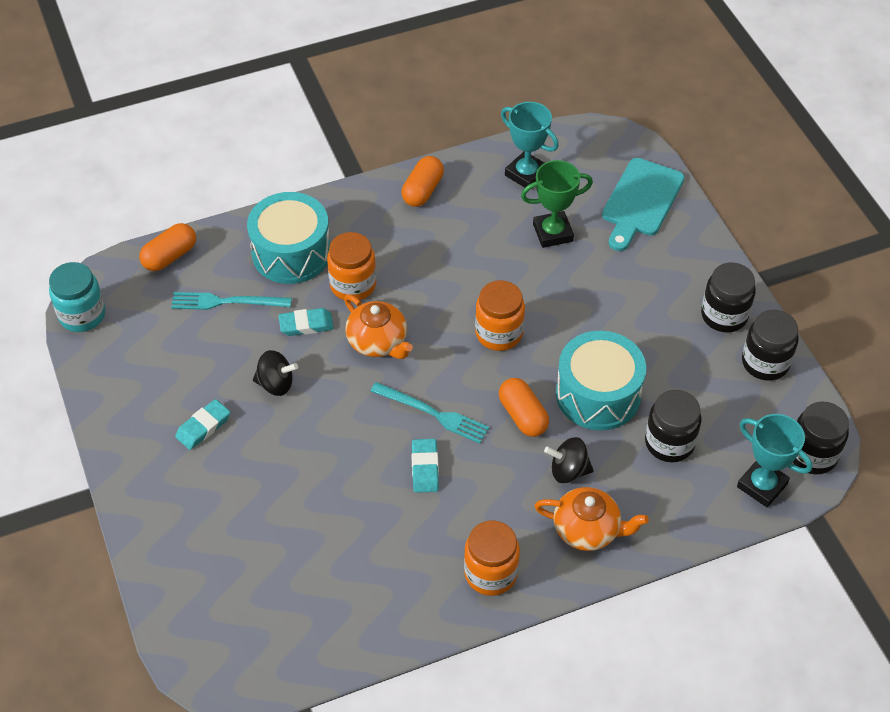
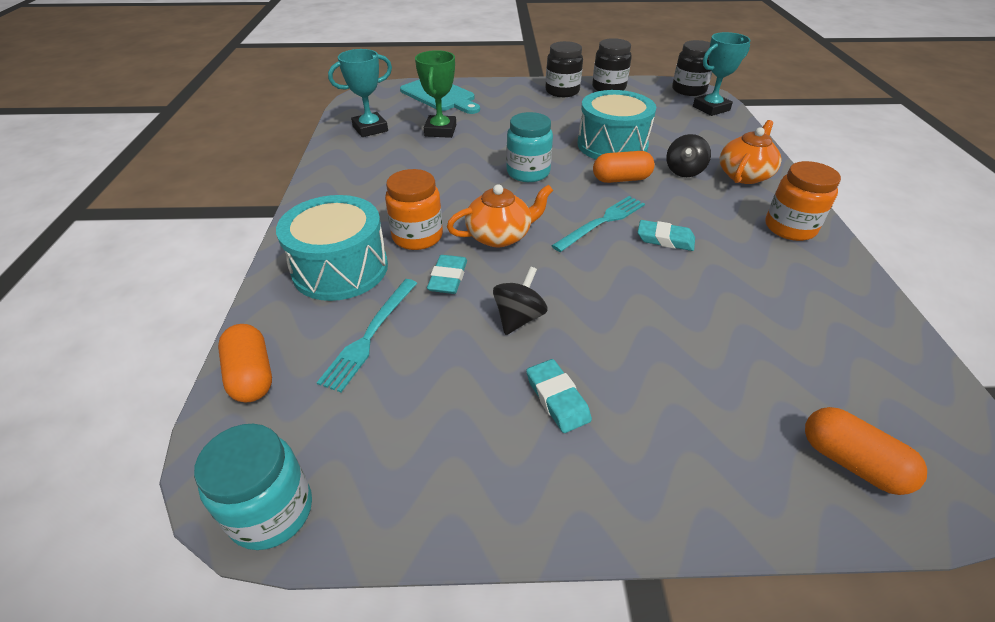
camera: 70 degrees left, 10 degrees down
orange capsule [402,156,444,207] -> orange capsule moved to [805,407,927,495]
orange jar [475,280,525,351] -> turquoise jar [506,112,553,182]
black jar [645,390,701,462] -> none

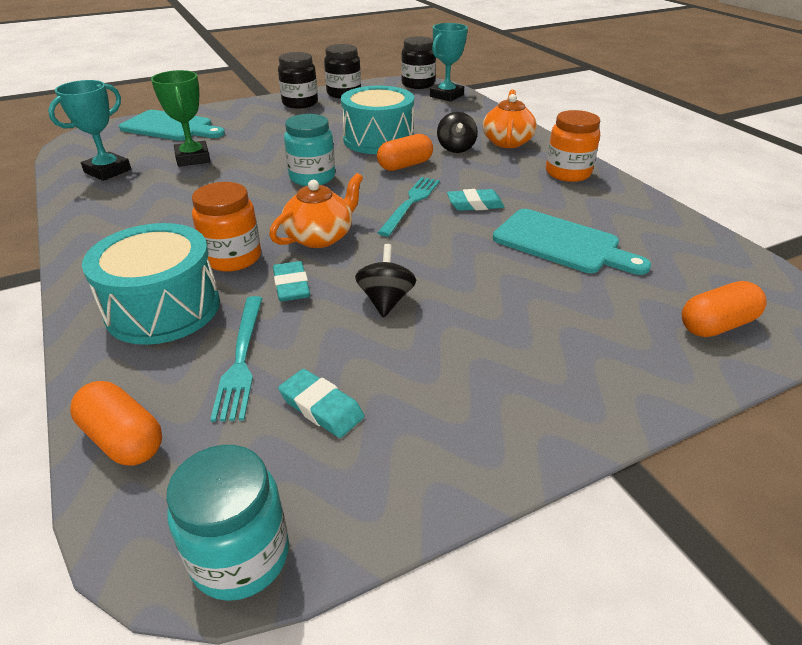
camera: 25 degrees left, 5 degrees down
turquoise eraser [526,359,592,433] -> turquoise eraser moved to [278,369,365,438]
orange capsule [805,407,927,495] -> orange capsule turned 45 degrees counterclockwise [682,281,767,337]
none -> turquoise cutting board [493,209,651,275]

